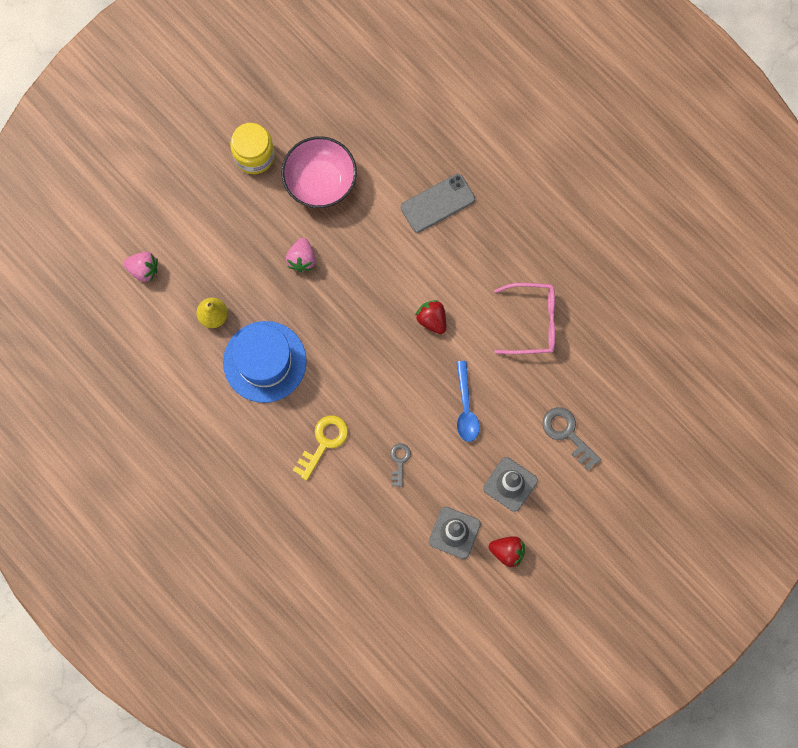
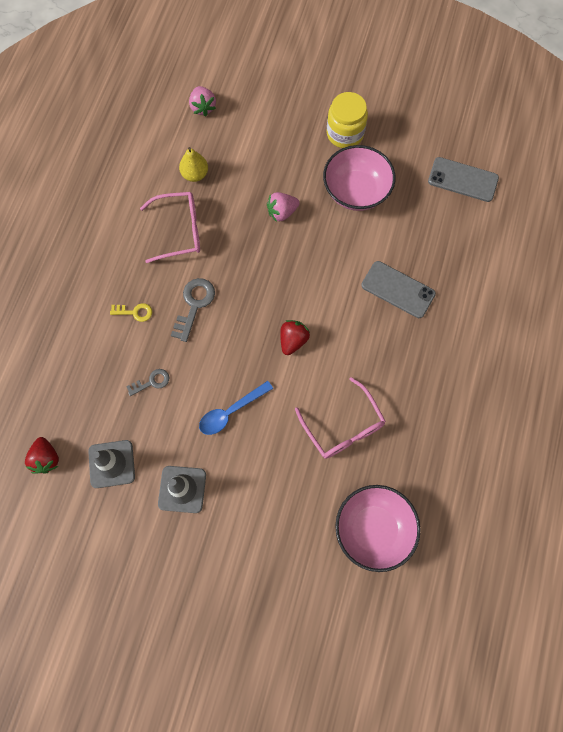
camera: 60 degrees right, 5 degrees down
blue hat [223,321,307,403] -> pink glasses [140,192,200,263]
yellow key [293,415,348,481] -> yellow key [110,303,152,322], size x0.61
red strawberry [489,536,525,567] -> red strawberry moved to [25,437,59,474]
grey key [542,407,601,470] -> grey key moved to [171,278,215,342]
none -> pink bowl [335,485,420,572]
none -> grey phone [428,157,499,202]

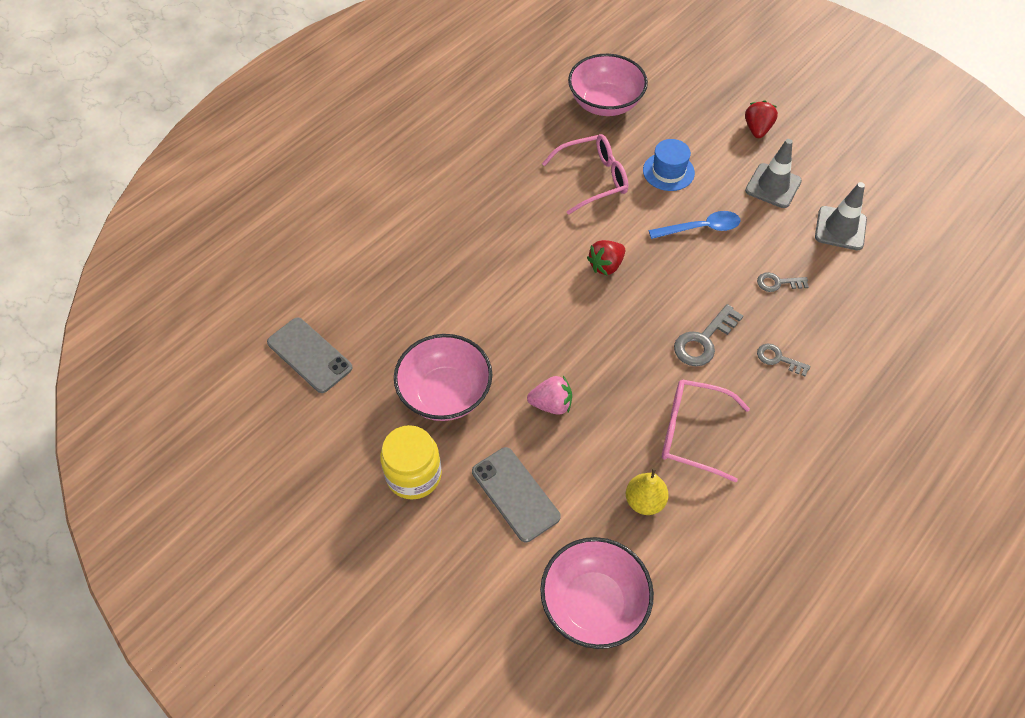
camera: 155 degrees left, 15 degrees down
red strawberry [25,437,59,474] -> red strawberry moved to [745,100,778,138]
yellow key [110,303,152,322] -> grey key [757,344,810,376]
pink strawberry [189,86,216,116] -> pink bowl [540,537,654,649]
pink glasses [295,377,386,459] -> pink glasses turned 75 degrees clockwise [542,134,628,215]
grey phone [361,261,436,318] -> grey phone moved to [472,447,561,542]
none -> blue hat [643,139,695,191]

